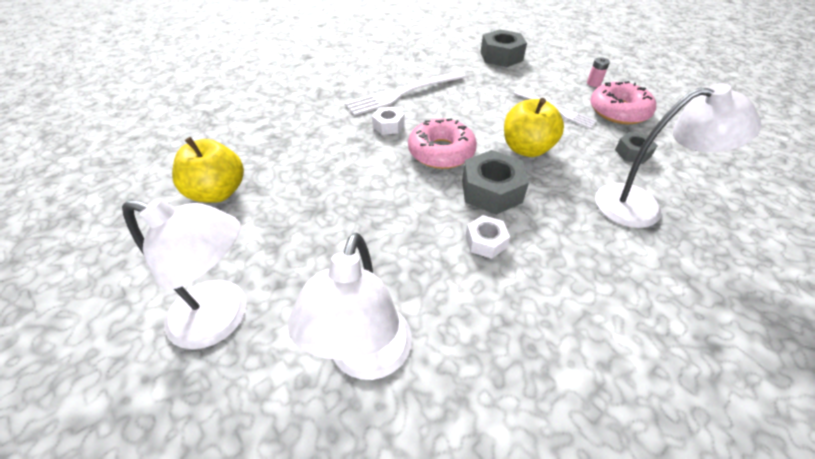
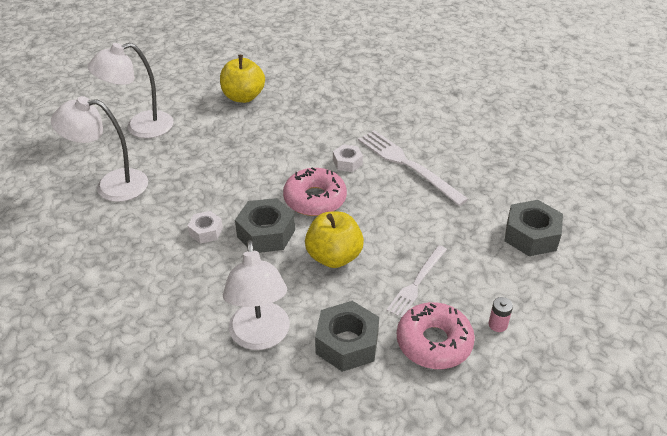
camera: 80 degrees right, 5 degrees down
white lamp [122,198,247,349] -> white lamp turned 60 degrees clockwise [88,43,174,138]
grey nut [615,132,658,164] -> grey nut [315,301,379,372], size x1.72

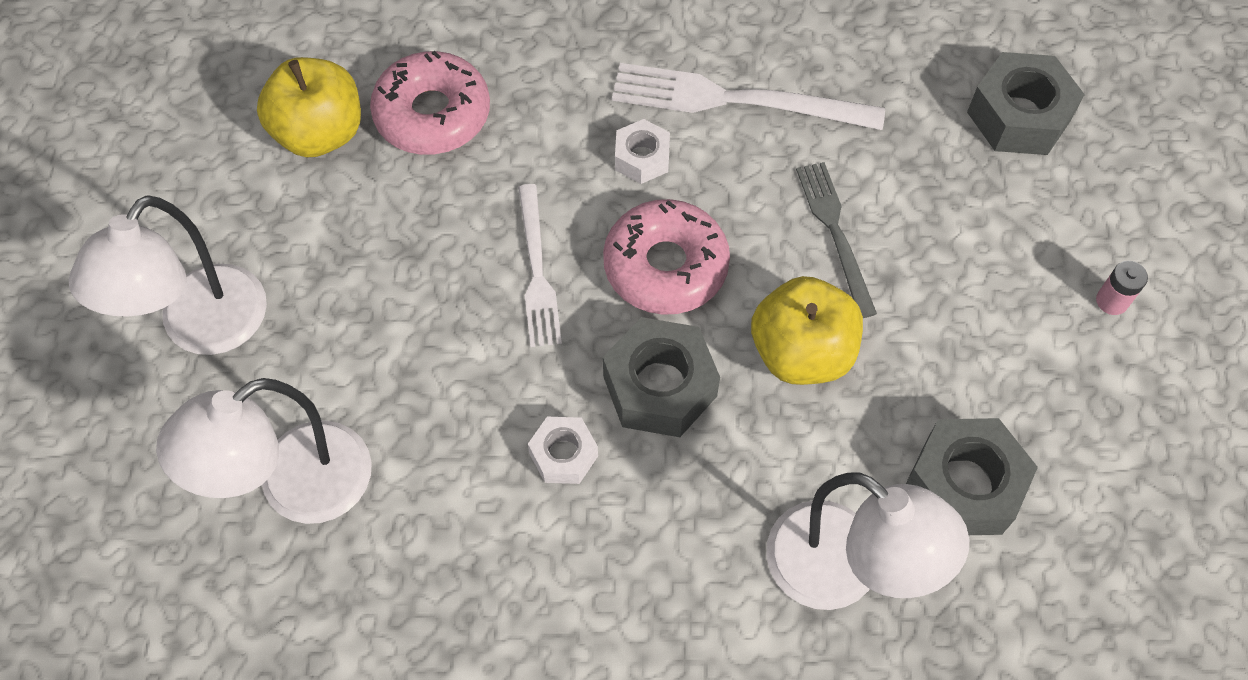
camera: 40 degrees left, 20 degrees up
white fork [386,245,447,318] -> white fork moved to [518,184,562,347]
pink donut [397,302,475,369] -> pink donut moved to [370,51,490,155]
none -> grey fork [796,162,877,318]

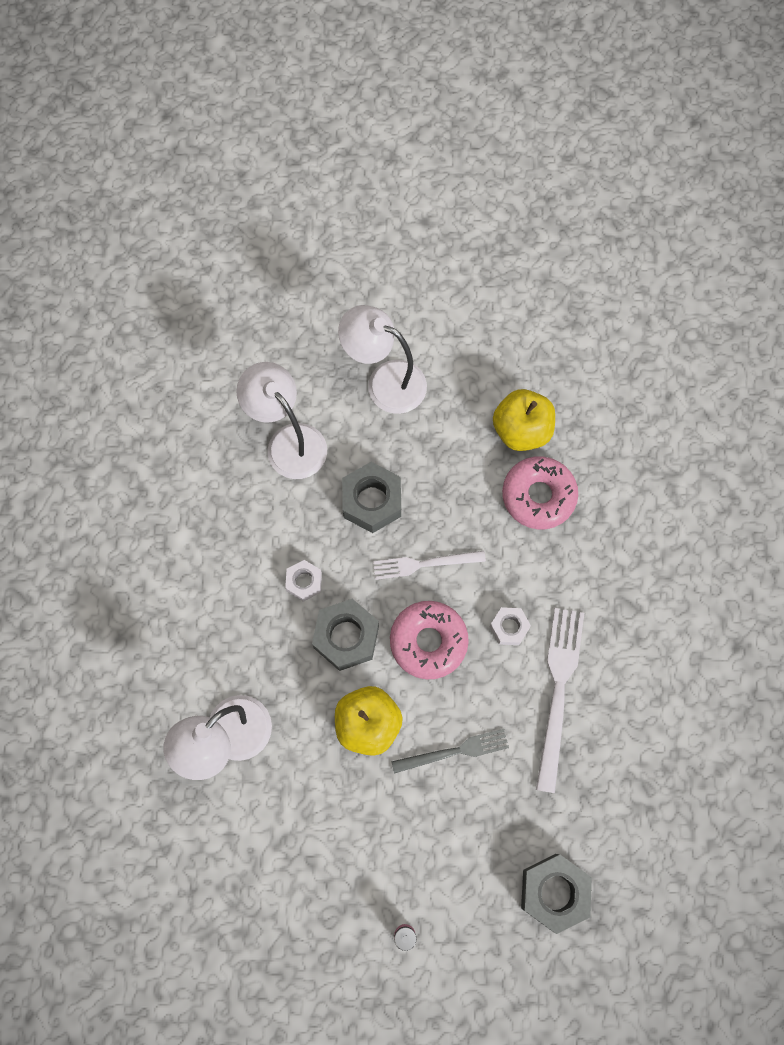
camera: 90 degrees right, 10 degrees up
grey nut [906,418,1038,535] -> grey nut moved to [342,462,401,533]

